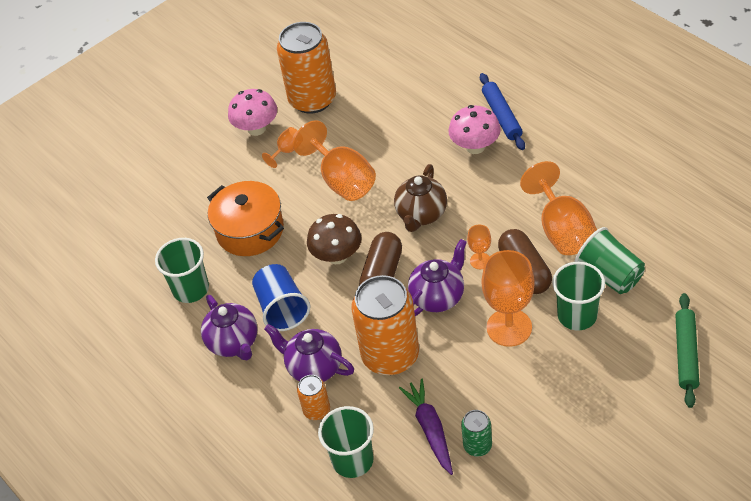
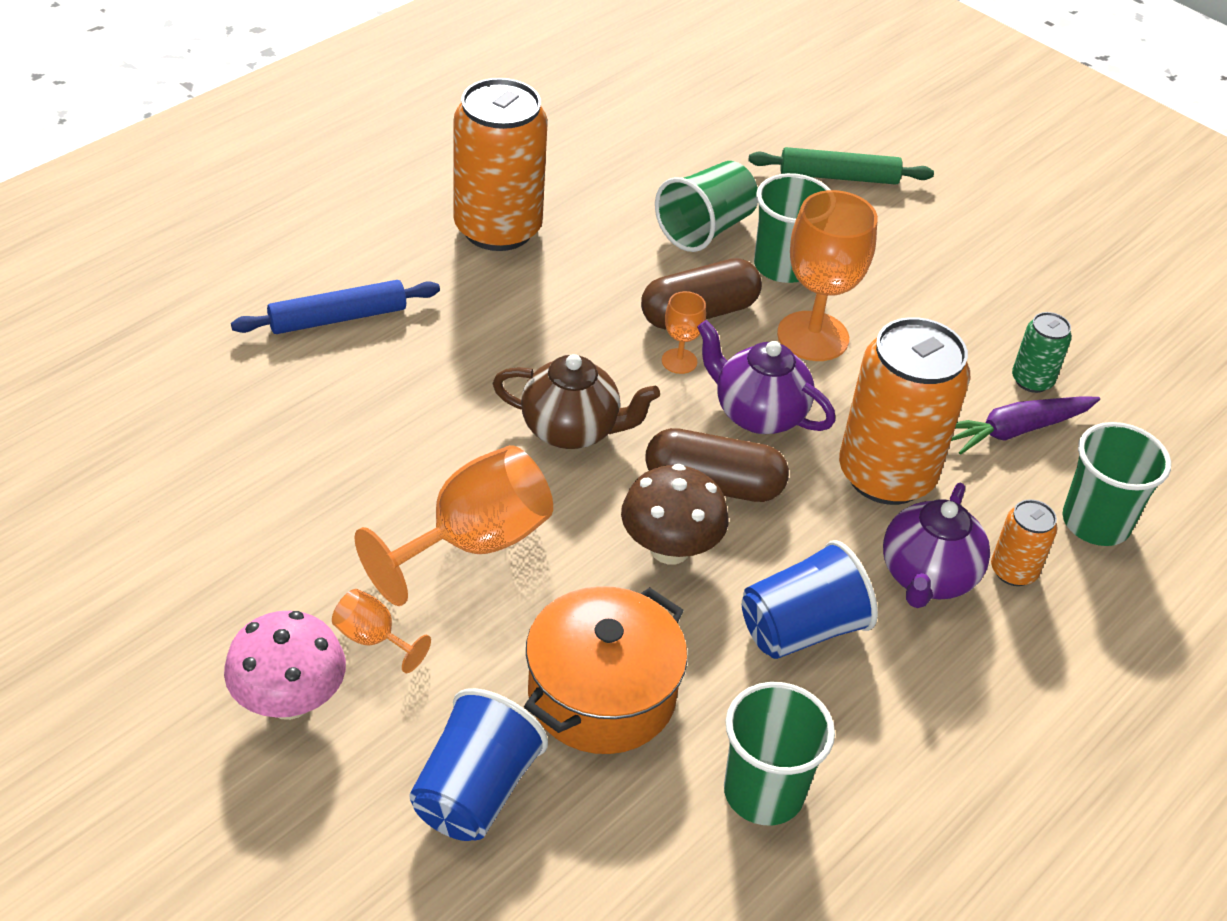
camera: 105 degrees left, 5 degrees down
purple teapot [201,295,258,360] -> none
orange can [277,22,336,114] -> orange can moved to [454,78,548,251]
pink mushroom [448,105,501,154] -> none
orange goblet [520,161,597,255] -> none
none -> blue cup [409,688,548,841]

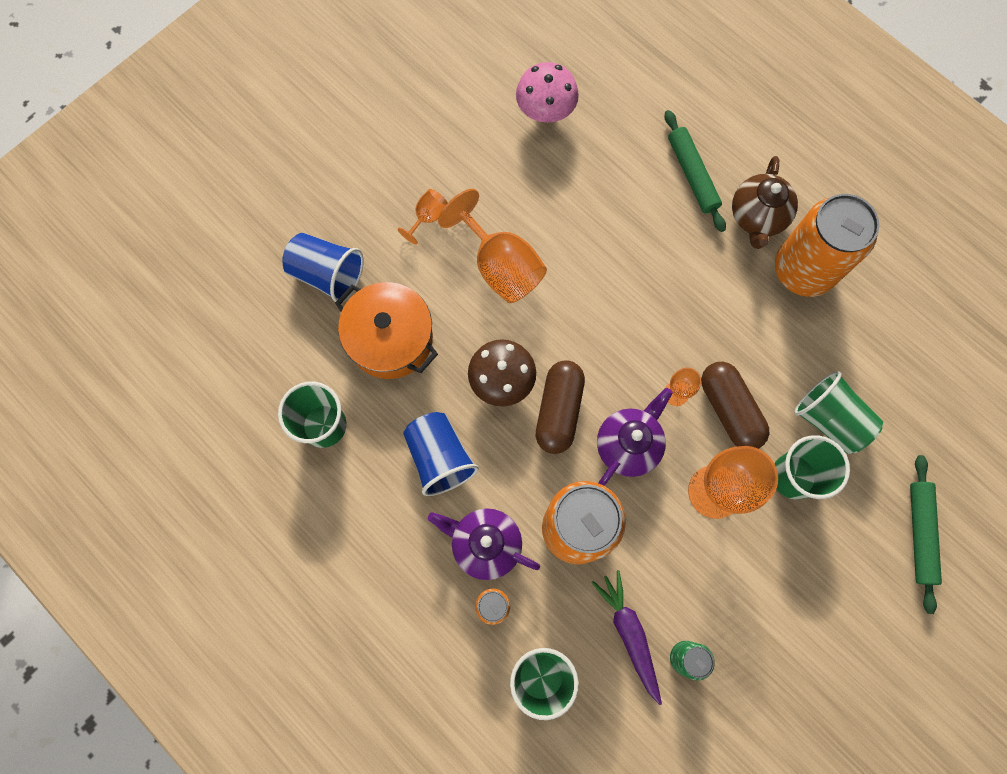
camera: 95 degrees right, 30 degrees up
pink mushroom [224,611,346,720] -> pink mushroom moved to [516,62,579,123]
blue rolling pin [231,280,440,334] -> green rolling pin [665,110,726,232]
brown teapot [492,354,660,449] -> brown teapot moved to [732,156,798,249]

